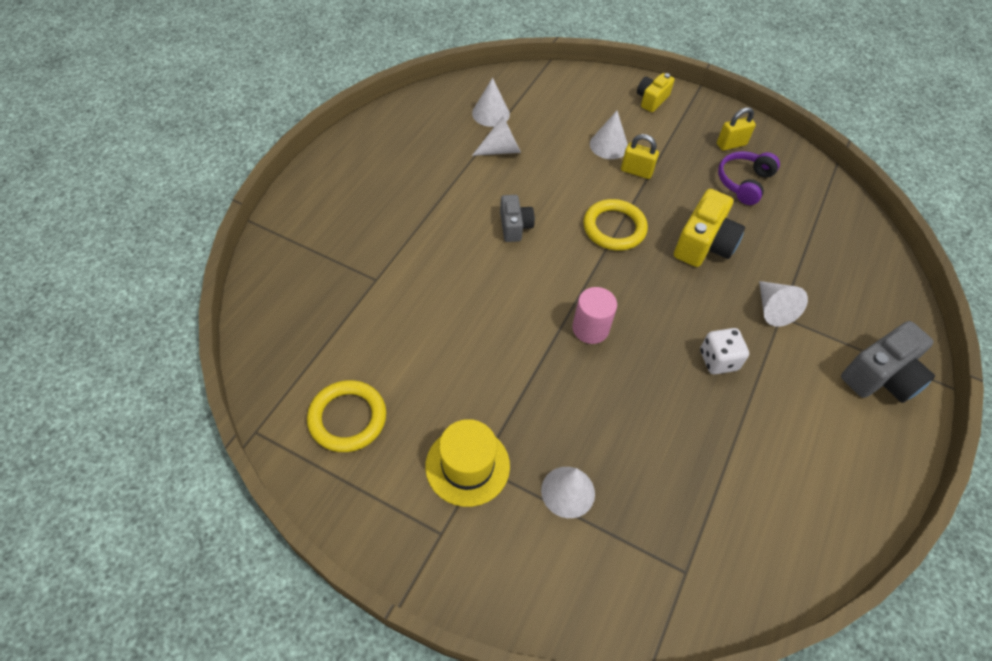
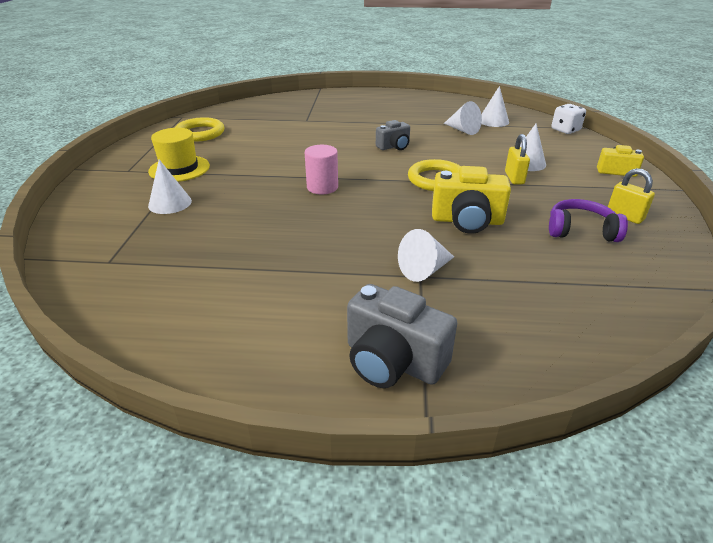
camera: 70 degrees right, 20 degrees down
white dice [700,328,749,374] -> white dice moved to [552,104,586,134]

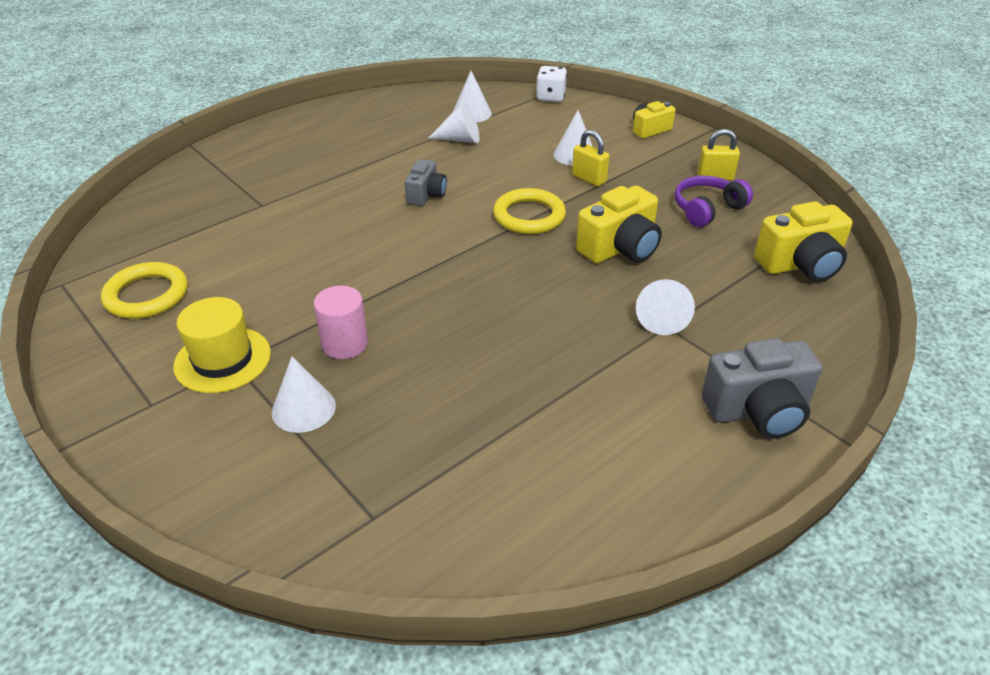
camera: 45 degrees left, 5 degrees up
pink cylinder [305,145,338,194] -> pink cylinder moved to [314,286,368,359]
none -> yellow camera [754,201,853,282]

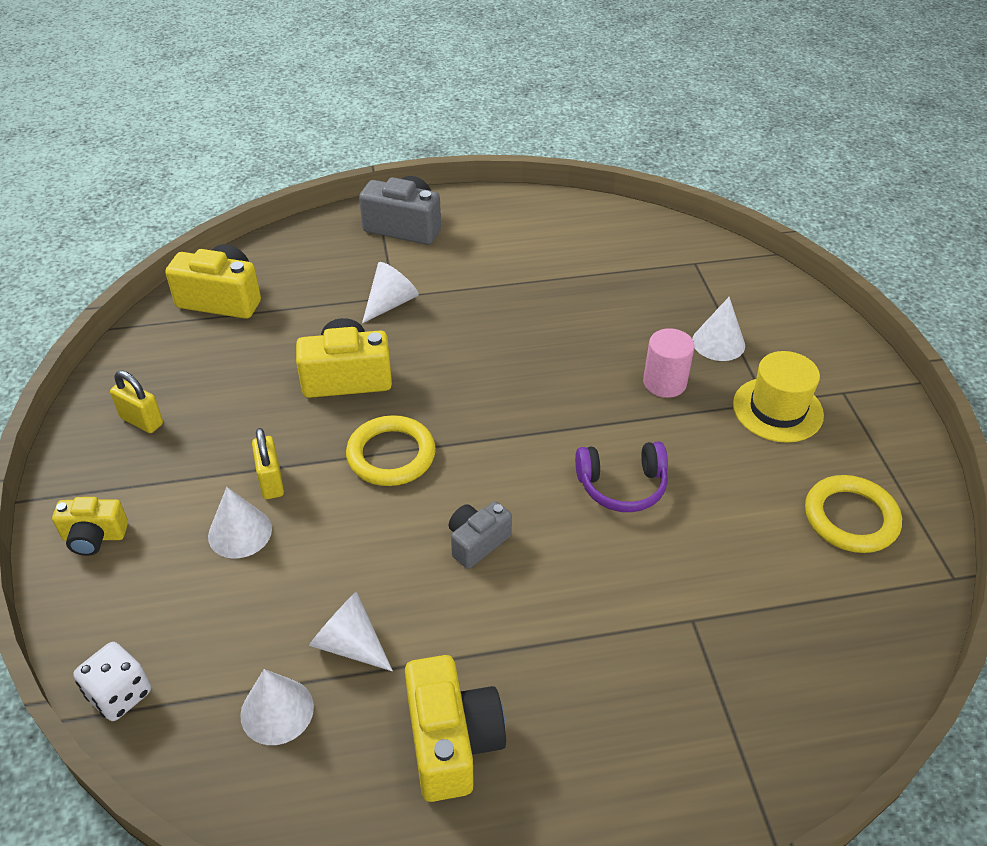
camera: 150 degrees left, 5 degrees up
purple headphones [675,176,753,227] -> purple headphones moved to [575,442,668,512]
none -> yellow camera [405,655,506,802]

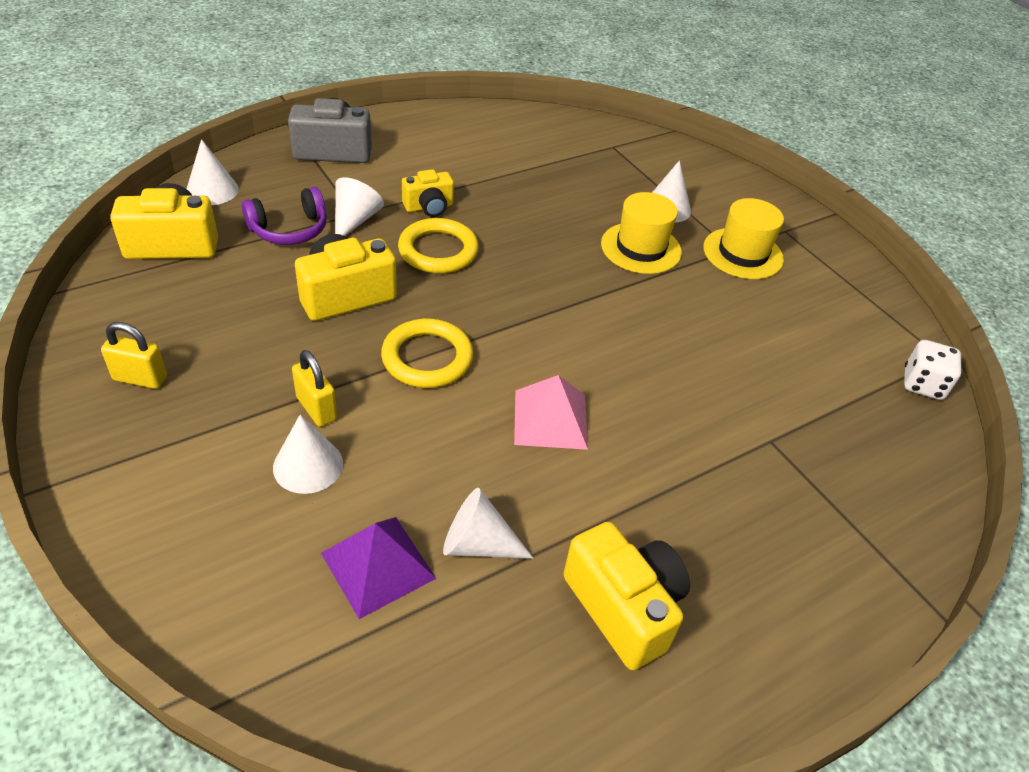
camera: 25 degrees left, 0 degrees up
yellow camera [52,497,128,556] -> yellow camera moved to [402,169,454,217]
white dice [74,642,151,721] -> white dice moved to [904,340,961,400]
white cone [240,669,314,745] -> white cone moved to [187,139,239,205]
grey camera [449,501,512,569] -> pink pyramid [514,375,588,450]
purple headphones [575,442,668,512] -> purple headphones moved to [242,187,327,245]
pink cylinder [643,328,695,398] -> yellow hat [601,192,682,274]
yellow ring [805,475,902,553] -> yellow ring moved to [398,218,479,273]
none -> purple pyramid [321,517,437,619]

